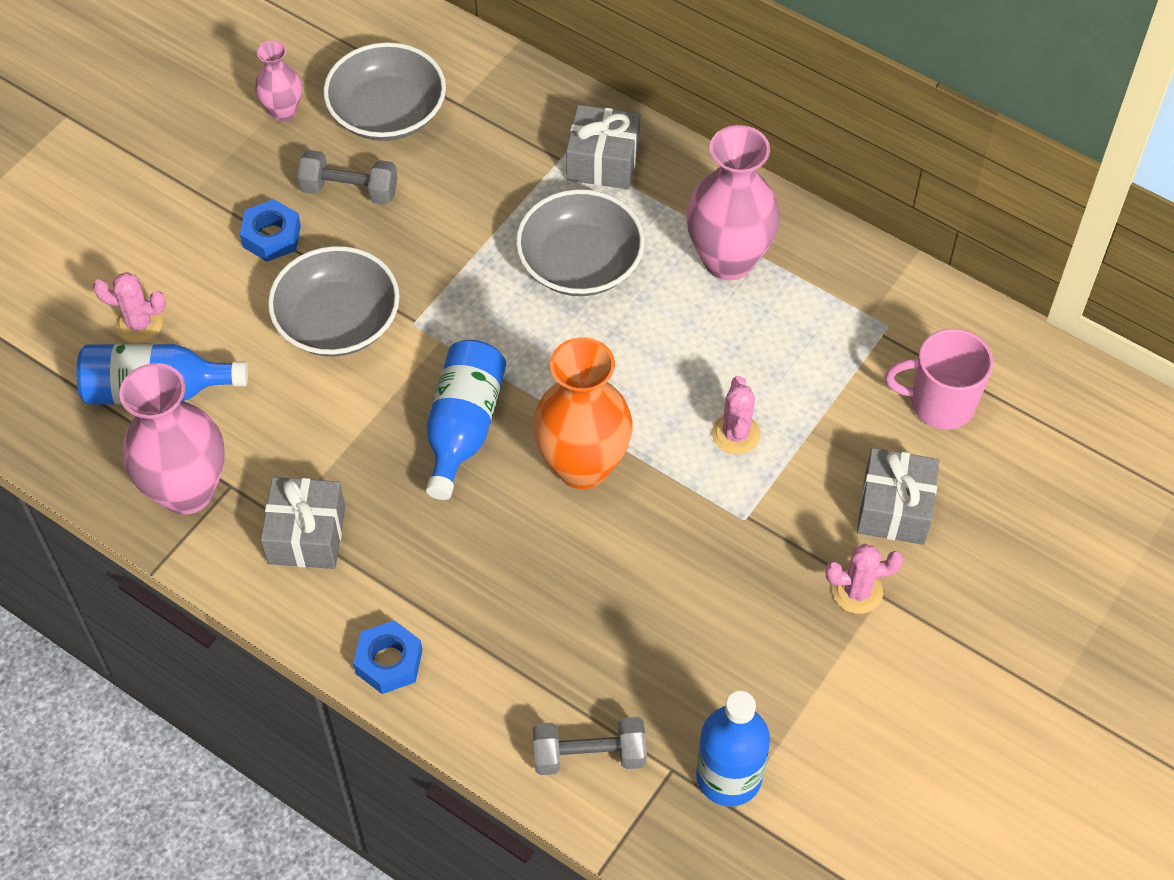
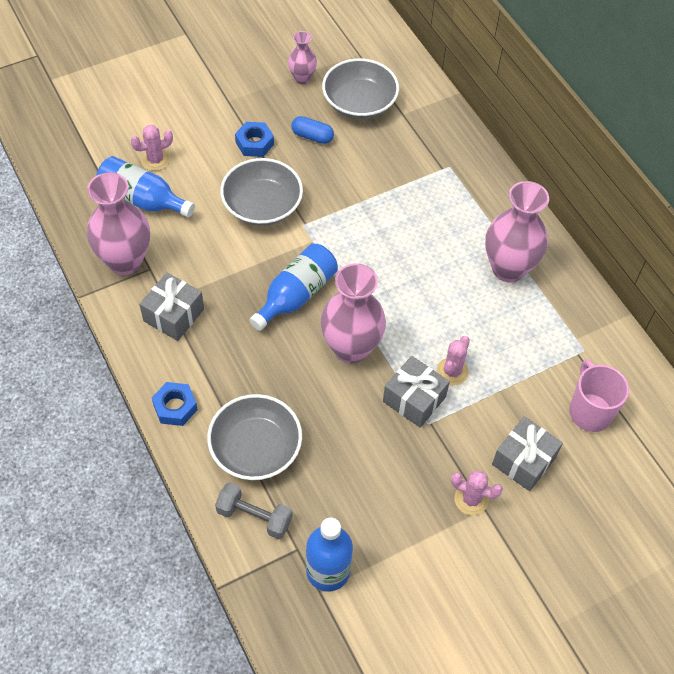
camera: 25 degrees right, 0 degrees up
pink cactus [93,272,166,343] -> pink cactus turned 60 degrees counterclockwise [130,125,173,171]
grey dumbbell [297,150,397,205] -> blue capsule [291,116,334,144]
grey bowl [516,189,645,296] -> grey bowl moved to [207,394,302,480]
orange vase [533,337,633,489] -> pink vase [321,263,386,364]
grey gift [566,105,640,189] -> grey gift moved to [383,356,450,428]
pink mug [885,329,993,430] -> pink mug turned 45 degrees clockwise [569,359,629,432]

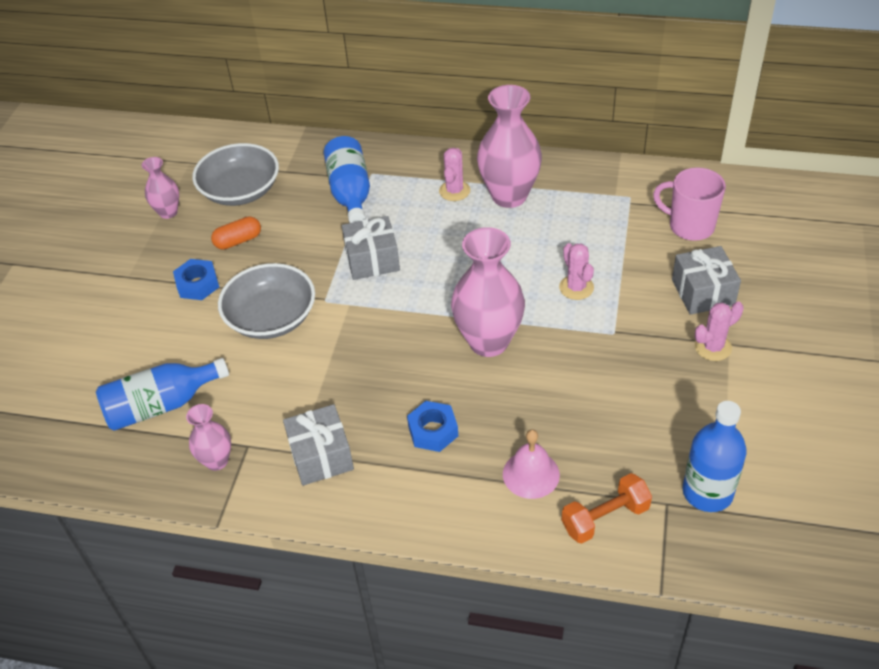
camera: 45 degrees left, 10 degrees down
pink vase [87,172,150,275] -> pink vase [186,404,231,471], size x0.53
pink cactus [130,125,173,171] -> pink cactus moved to [439,148,470,201]
blue nut [152,382,198,426] -> blue nut moved to [407,401,458,452]
grey bowl [207,394,302,480] -> pink bell [503,430,560,499]
grey dumbbell [215,482,292,539] -> orange dumbbell [562,473,652,544]
blue bottle [249,243,338,331] -> blue bottle moved to [324,136,370,223]
blue capsule [291,116,334,144] -> orange capsule [211,216,261,250]
grey gift [383,356,450,428] -> grey gift moved to [342,216,400,280]

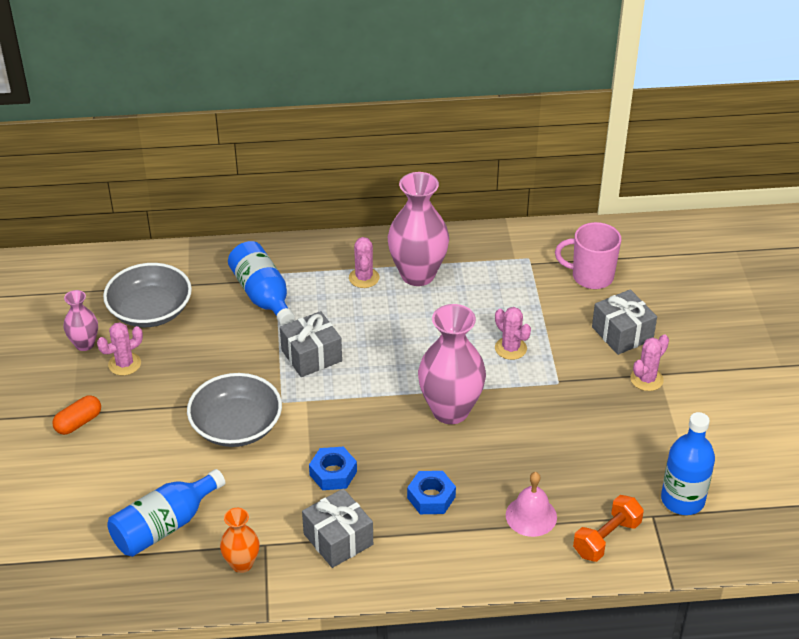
camera: 20 degrees left, 5 degrees down
blue nut [173,259,219,300] -> blue nut moved to [309,447,357,490]
pink vase [186,404,231,471] -> orange vase [220,508,259,573]
orange capsule [211,216,261,250] -> orange capsule moved to [52,395,101,435]
none -> pink cactus [97,322,143,376]

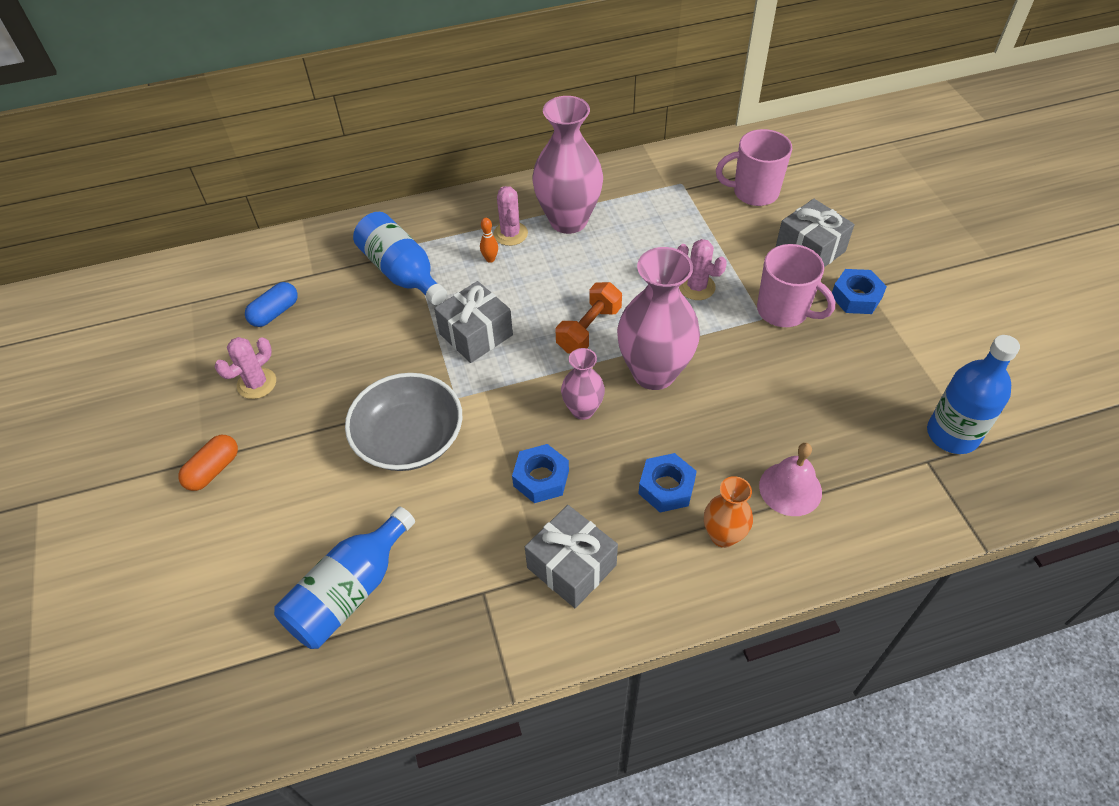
camera: 10 degrees left, 10 degrees up
pink vase [64,290,98,351] -> pink vase moved to [561,348,605,420]
grey bowl [103,263,192,327] -> blue capsule [245,282,298,327]
orange vase [220,508,259,573] -> orange vase moved to [704,476,753,548]
orange dumbbell [573,495,644,562] -> orange dumbbell moved to [555,282,622,353]
pink cactus [630,334,669,391] -> blue nut [832,269,887,314]
none -> orange bowling pin [480,218,498,263]
none -> pink mug [757,244,835,327]

